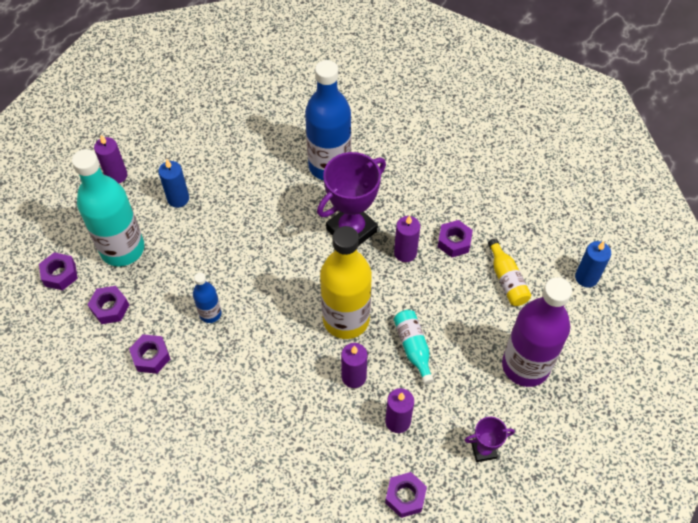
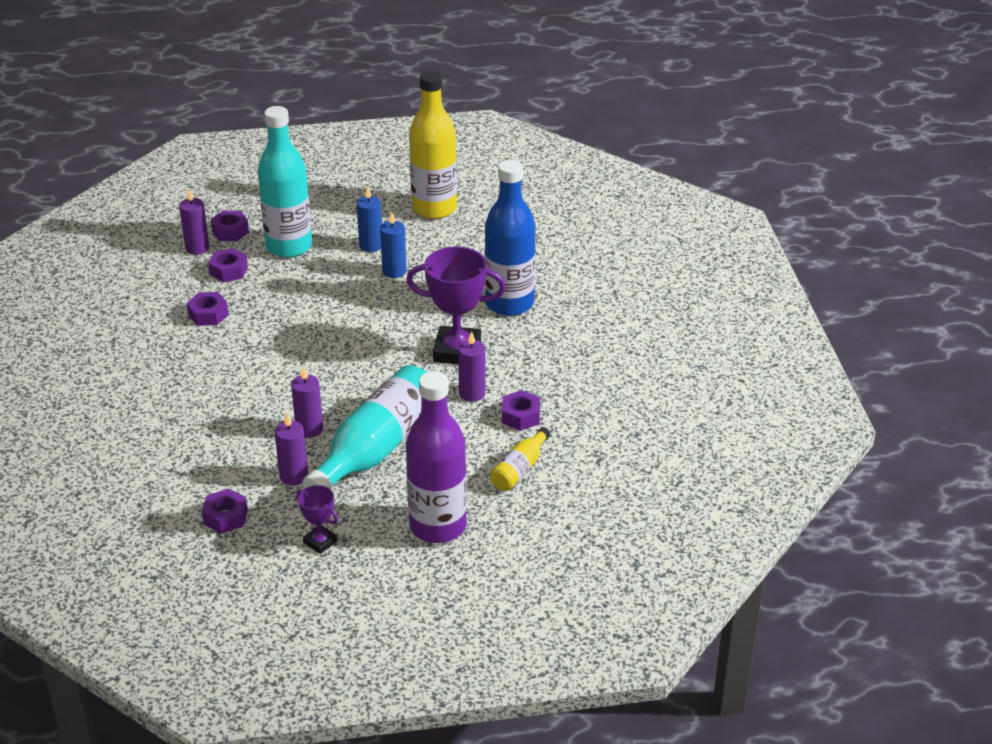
camera: 50 degrees right, 20 degrees down
purple candle [94,135,127,183] -> purple candle moved to [179,189,209,255]
blue bottle [193,273,221,323] -> none
yellow bottle [320,226,372,339] -> yellow bottle moved to [409,71,457,219]
turquoise bottle [394,310,434,385] -> turquoise bottle [302,365,427,490], size x2.09
blue candle [575,241,611,288] -> blue candle moved to [380,212,407,278]

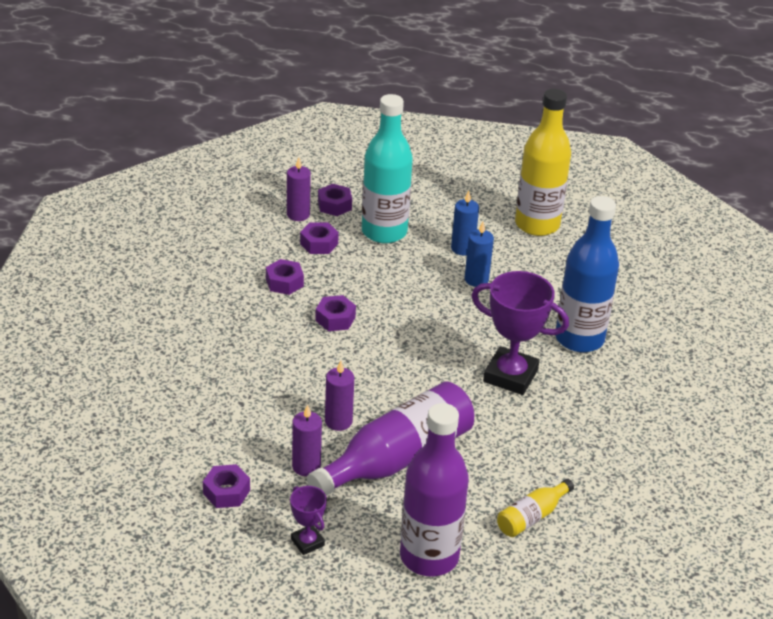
camera: 15 degrees right, 0 degrees up
turquoise bottle [302,365,427,490] -> purple bottle [307,381,474,496]
purple candle [458,331,486,402] -> none
purple nut [502,390,540,431] -> purple nut moved to [315,295,356,331]

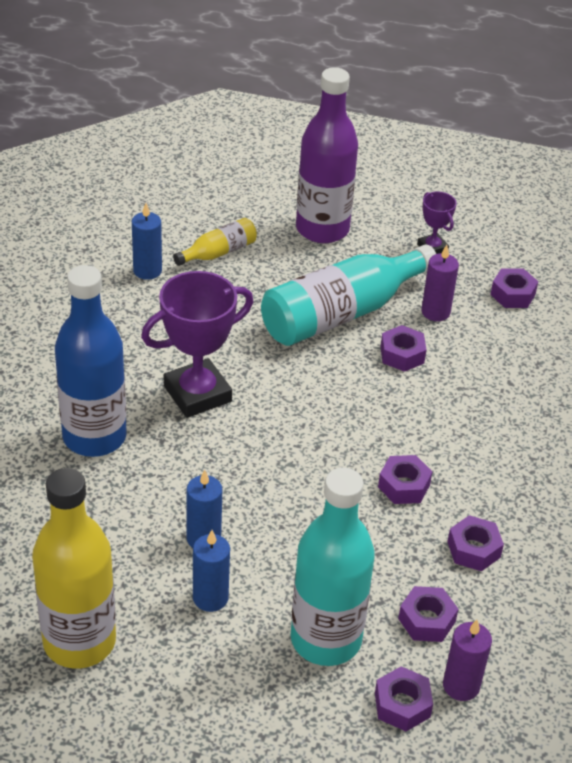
camera: 175 degrees left, 5 degrees up
purple bottle [307,381,474,496] -> turquoise bottle [261,244,436,346]
purple candle [325,360,354,431] -> purple nut [380,325,426,372]
purple trophy [471,271,569,395] -> purple trophy turned 60 degrees counterclockwise [141,271,253,418]
none -> blue candle [132,203,162,280]

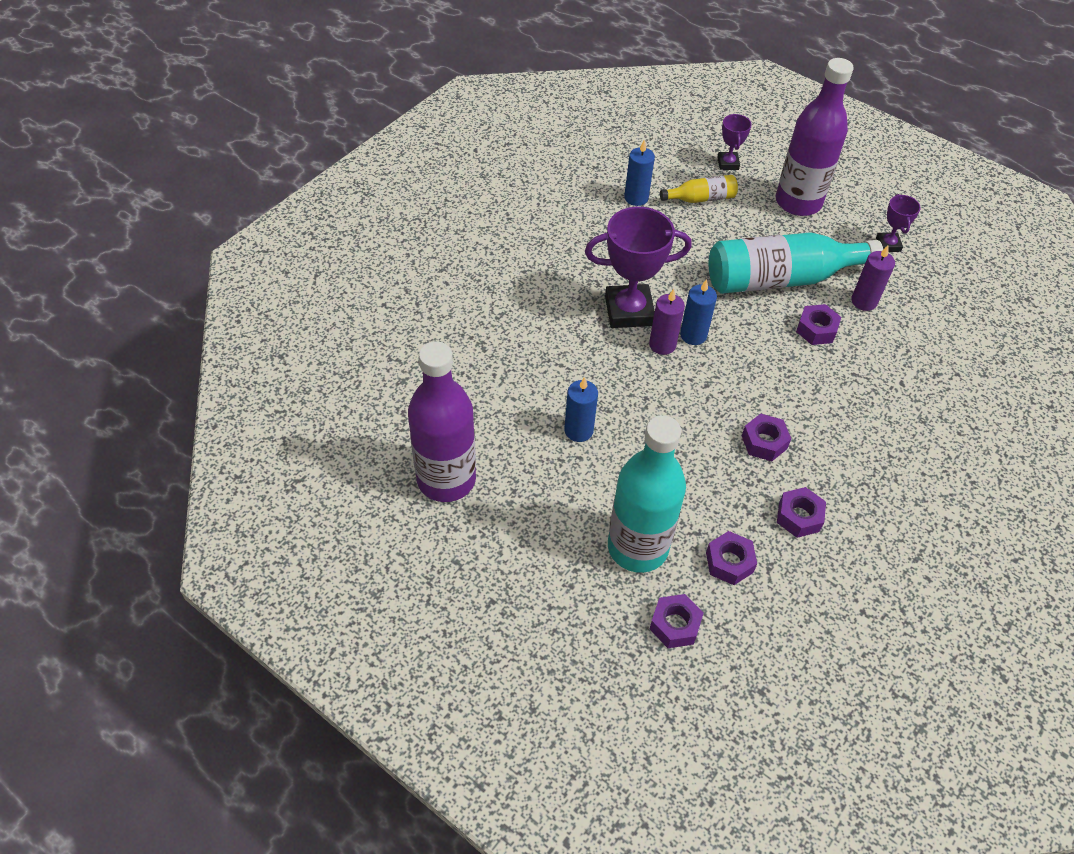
camera: 25 degrees right, 10 degrees up
yellow bottle [32,468,116,669] -> purple bottle [408,341,476,502]
blue bottle [55,265,127,457] -> none
blue candle [193,530,230,612] -> blue candle moved to [680,279,717,345]
purple candle [443,620,492,701] -> purple candle moved to [649,289,685,355]
purple nut [490,268,538,308] -> none
none -> purple trophy [717,114,752,170]

